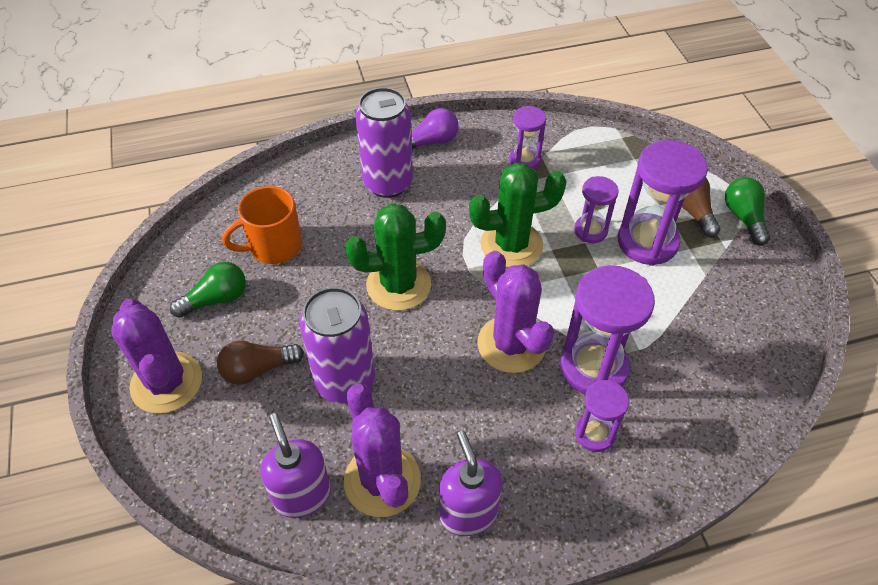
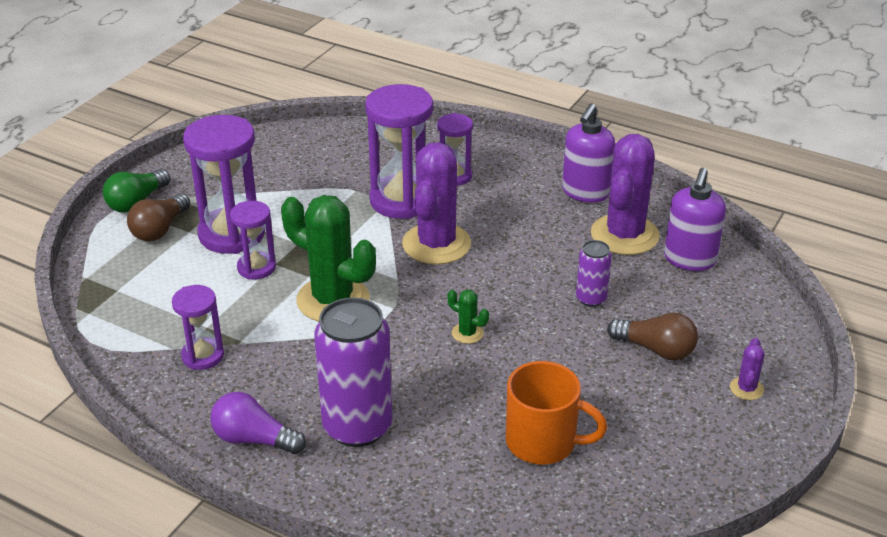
camera: 135 degrees left, 15 degrees down
purple cactus [111,299,202,414] -> purple cactus [730,338,765,400], size x0.42
green light bulb [170,262,246,318] -> none
purple can [299,287,375,404] -> purple can [576,240,612,307], size x0.50
green cactus [345,203,446,311] -> green cactus [447,290,489,344], size x0.42

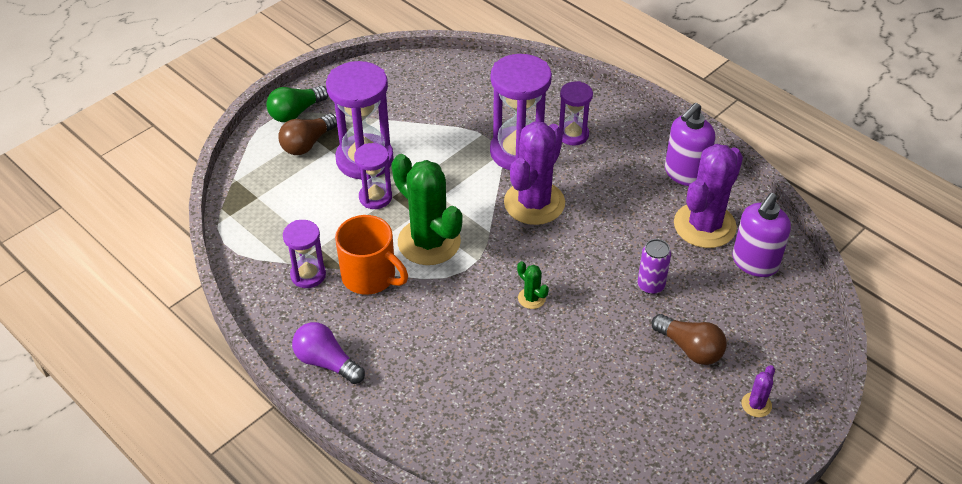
camera: 15 degrees right, 10 degrees up
purple can [314,297,393,447] -> none
orange mug [506,361,607,464] -> orange mug moved to [335,215,408,295]

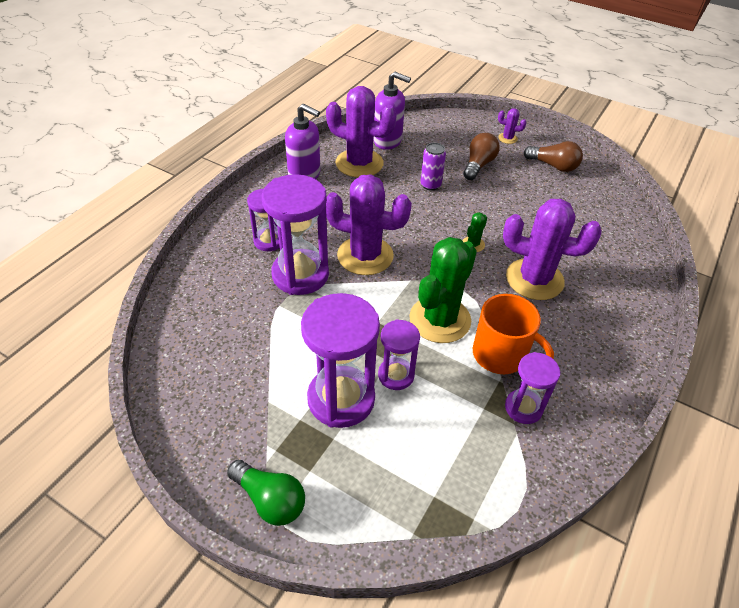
camera: 105 degrees left, 0 degrees up
brown light bulb [278,114,337,155] -> brown light bulb moved to [524,141,583,172]
purple light bulb [292,322,365,384] -> none
orange mug [335,215,408,295] -> orange mug turned 105 degrees clockwise [473,294,554,374]
none -> purple cactus [503,199,602,300]

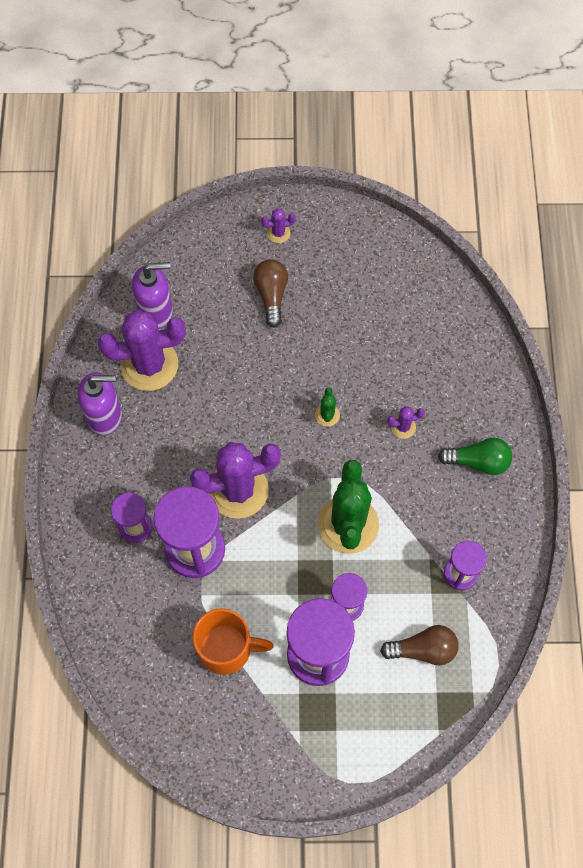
camera: 30 degrees left, 20 degrees up
green light bulb [227,459,305,526] -> green light bulb moved to [438,438,512,475]
purple can [420,143,446,191] -> none
orange mug [473,294,554,374] -> orange mug moved to [193,608,274,675]
purple cactus [503,199,602,300] -> purple cactus [387,406,425,439], size x0.42
brown light bulb [524,141,583,172] -> brown light bulb moved to [380,625,459,665]

